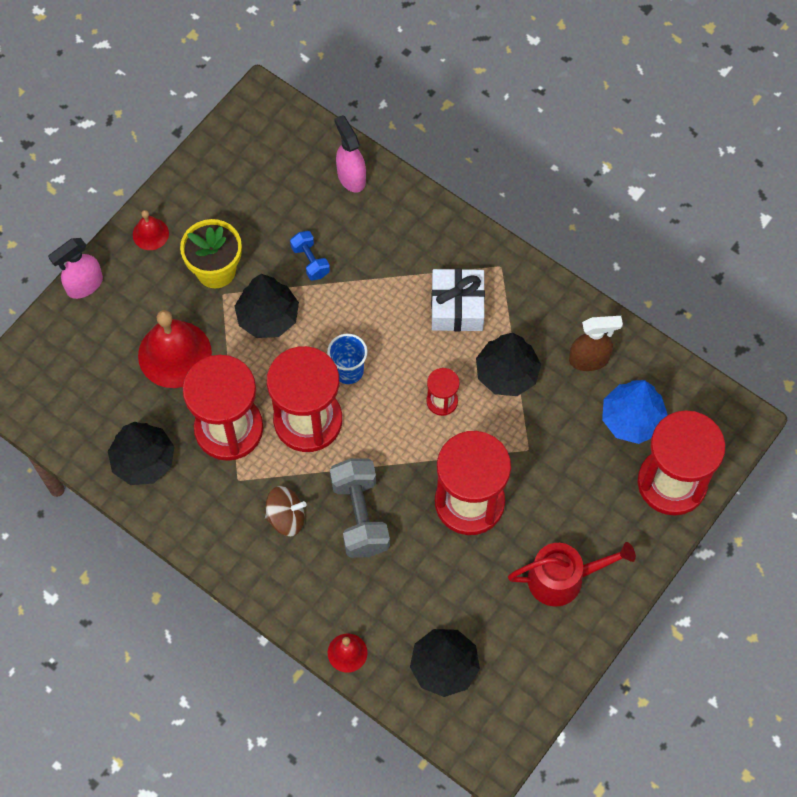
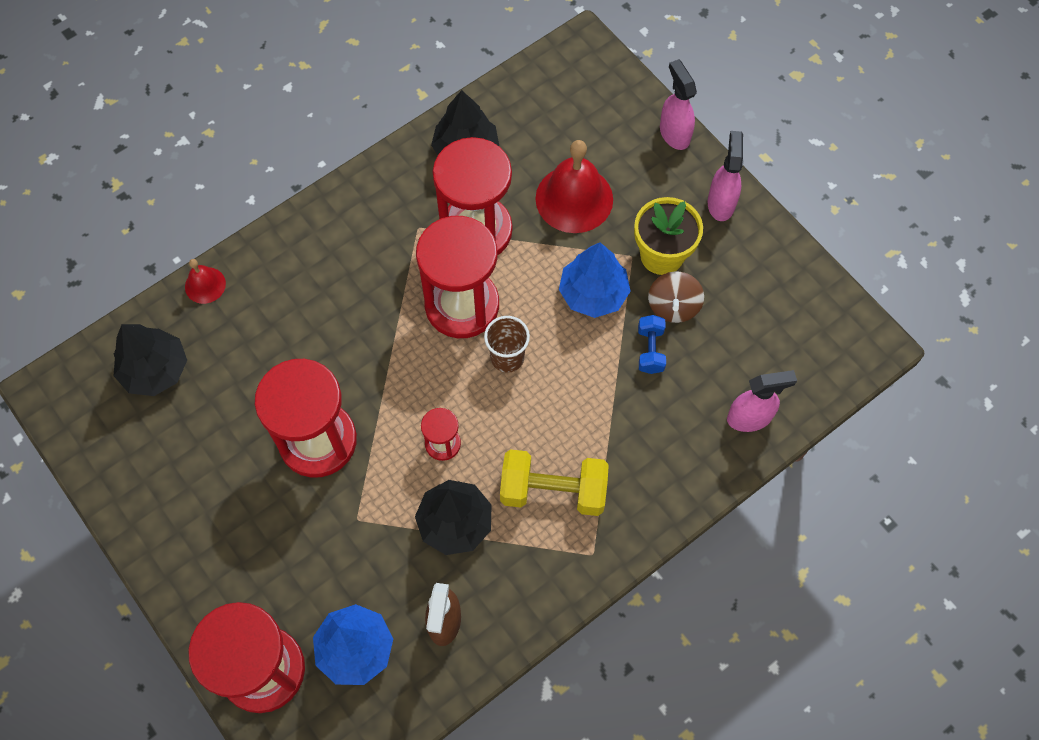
camera: 105 degrees right, 0 degrees up
red bell [133,210,169,250] -> pink spray bottle [708,131,744,221]
black tree [234,274,299,338] -> blue tree [559,242,631,318]
brown spinning top [265,486,307,536] -> brown spinning top moved to [648,271,704,323]
blue dumbbell [290,231,330,281] -> blue dumbbell turned 75 degrees counterclockwise [638,315,666,374]
blue cup [327,334,367,384] -> brown cup [484,316,530,373]
grey dumbbell [330,458,390,558] -> none
white gift [431,269,485,331] -> yellow dumbbell [500,449,609,516]
red watering can [508,542,636,607] -> none

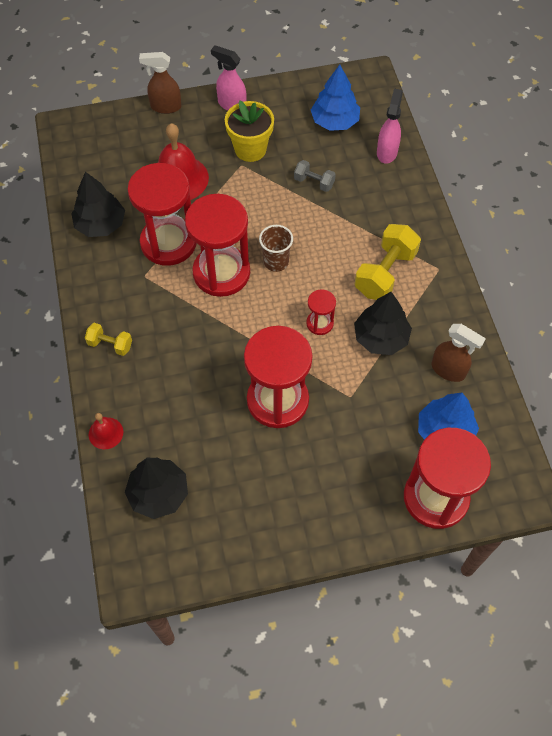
camera: 65 degrees left, 5 degrees down
blue tree [559,242,631,318] -> blue tree moved to [311,65,360,131]
blue dumbbell [638,315,666,374] -> grey dumbbell [294,160,336,192]
brown spinning top [648,271,704,323] -> none
pink spray bottle [660,59,697,150] -> brown spray bottle [139,52,181,114]
none -> yellow dumbbell [85,323,132,356]

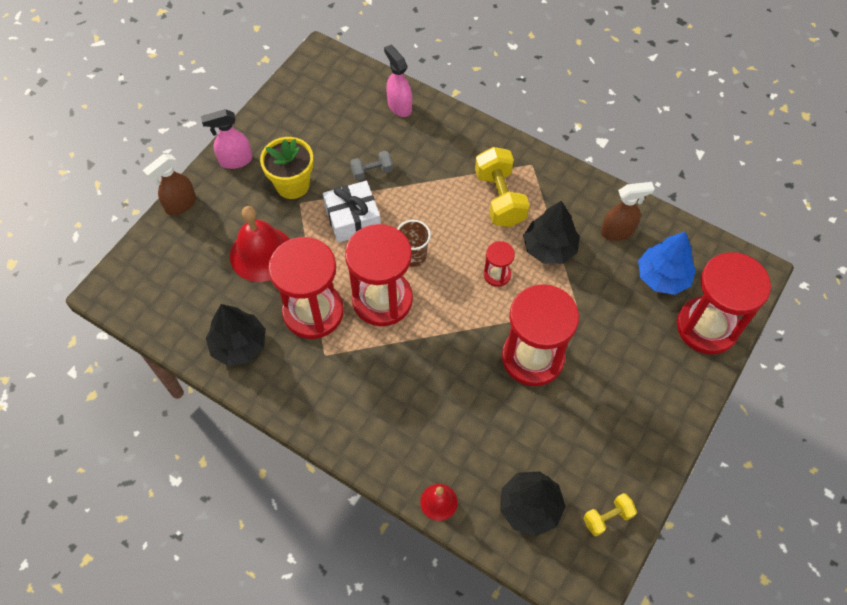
camera: 45 degrees left, 0 degrees up
yellow dumbbell [85,323,132,356] -> yellow dumbbell moved to [583,493,637,537]
blue tree [311,65,360,131] -> none
none -> white gift [323,181,381,243]

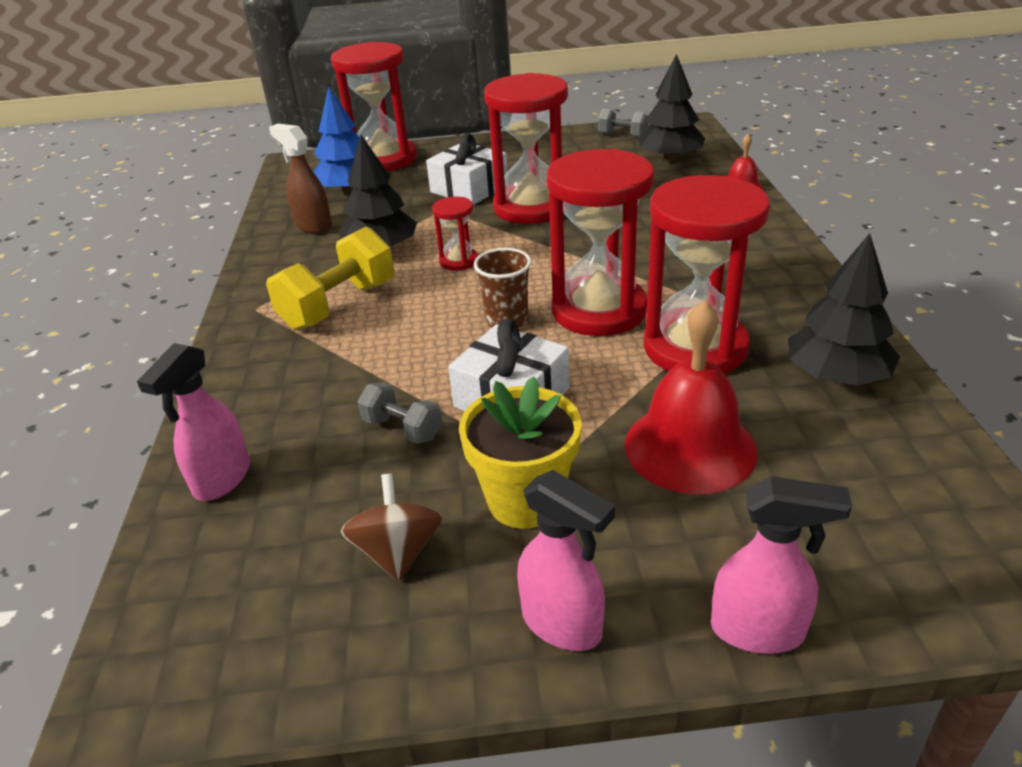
camera: 125 degrees left, 25 degrees down
brown spray bottle [143,154,196,215] -> pink spray bottle [711,476,852,654]
yellow dumbbell [583,493,637,537] -> grey dumbbell [598,109,648,138]
none -> brown spinning top [341,473,442,582]
none -> white gift [426,133,508,205]

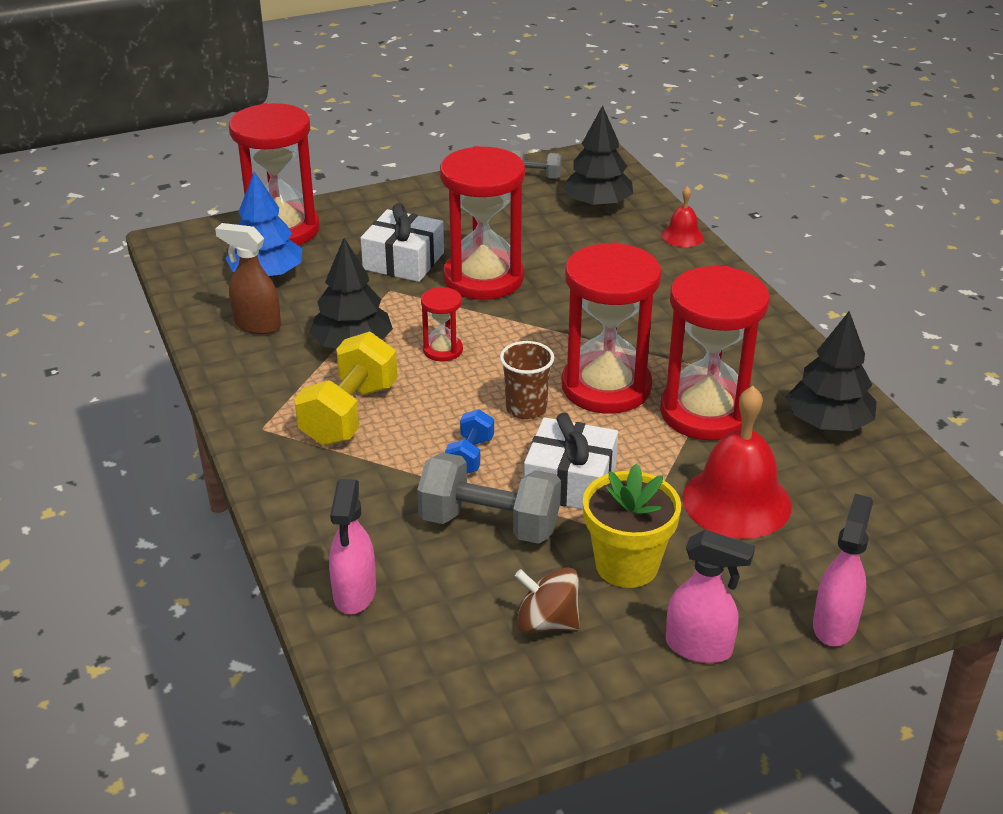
camera: 20 degrees left, 0 degrees up
brown spinning top [341,473,442,582] -> brown spinning top turned 45 degrees counterclockwise [515,567,580,633]
grey dumbbell [357,382,442,444] -> grey dumbbell [417,452,561,544], size x1.84
pink spray bottle [711,476,852,654] -> pink spray bottle turned 60 degrees counterclockwise [813,494,873,646]
none -> blue dumbbell [445,409,494,474]

